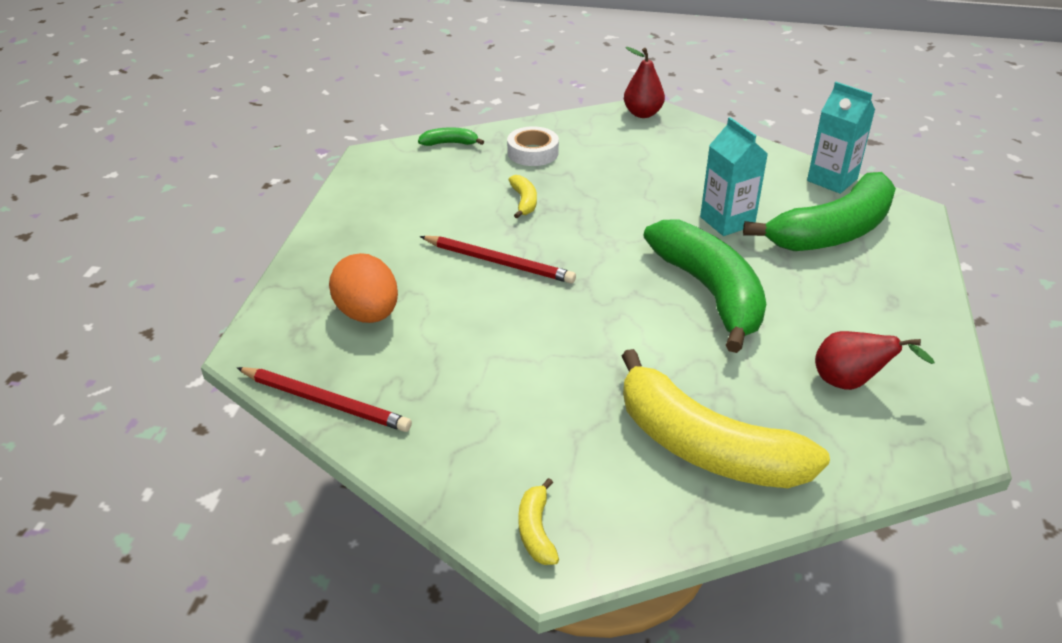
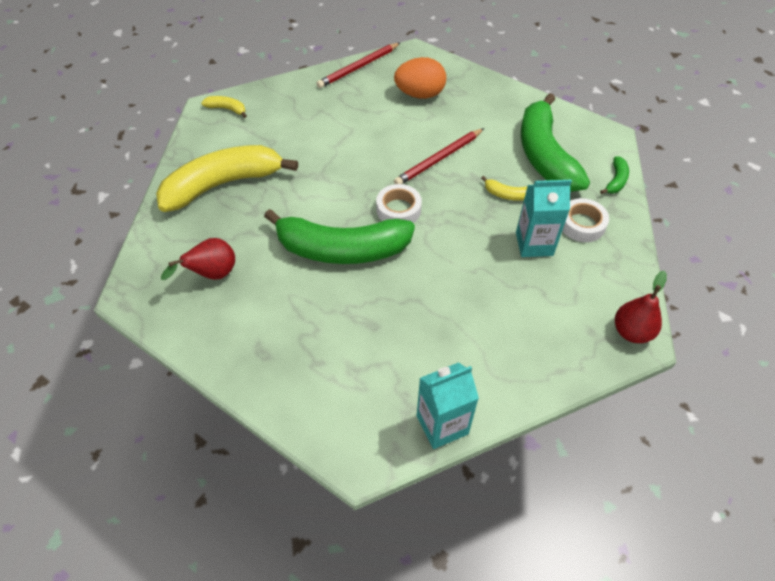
camera: 115 degrees right, 15 degrees up
turquoise carton [700,117,768,236] -> turquoise carton moved to [516,180,572,257]
green banana [743,172,896,251] -> green banana moved to [521,93,590,191]
none -> white tape [376,184,422,223]

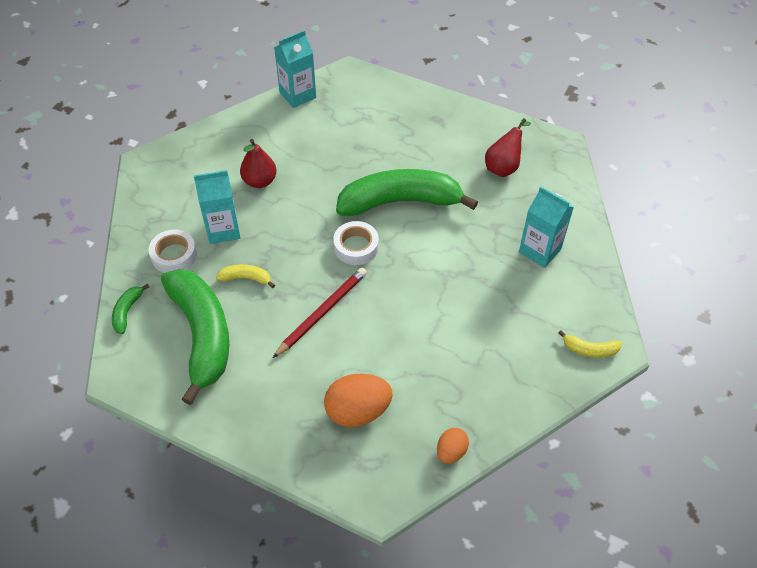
camera: 170 degrees right, 0 degrees up
yellow banana [156,145,298,212] -> turquoise carton [519,187,574,268]
red pencil [316,43,400,88] -> orange egg [437,428,469,464]
red pear [615,271,667,343] -> red pear moved to [240,139,277,188]

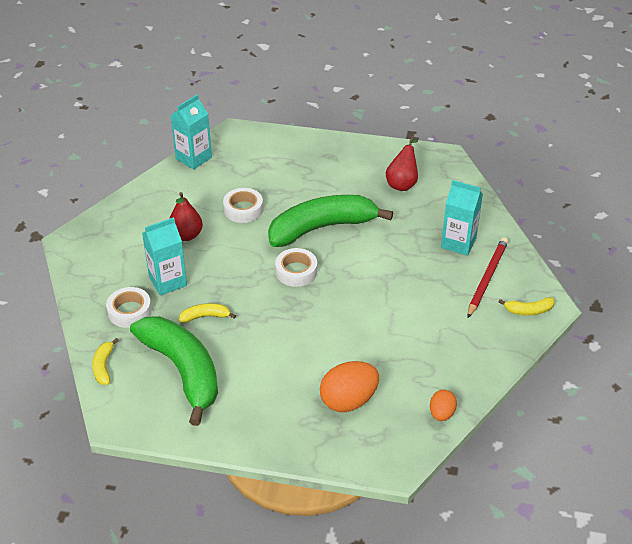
camera: 15 degrees left, 10 degrees down
green banana [112,284,149,334] -> yellow banana [92,338,119,385]
red pencil [273,268,367,358] -> red pencil moved to [467,237,508,318]
none -> white tape [223,188,263,223]

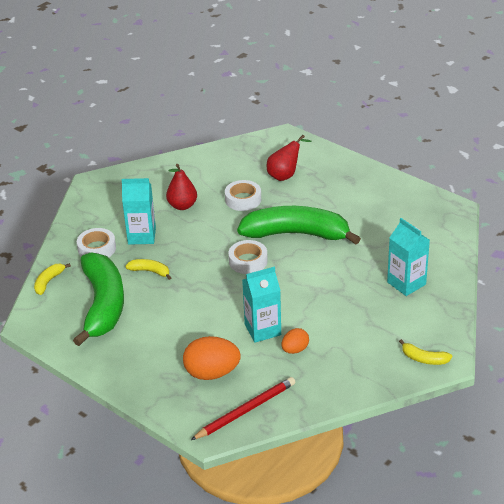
camera: 30 degrees right, 5 degrees down
turquoise carton [170,95,212,170] -> turquoise carton moved to [242,267,281,343]
red pear [386,136,418,191] -> red pear moved to [267,135,311,181]
orange egg [430,390,457,421] -> orange egg moved to [282,328,309,354]
red pencil [467,237,508,318] -> red pencil moved to [191,377,295,440]

